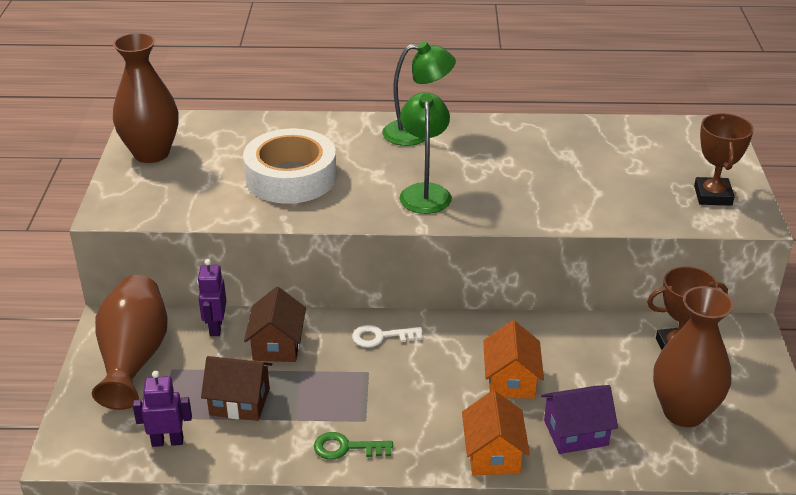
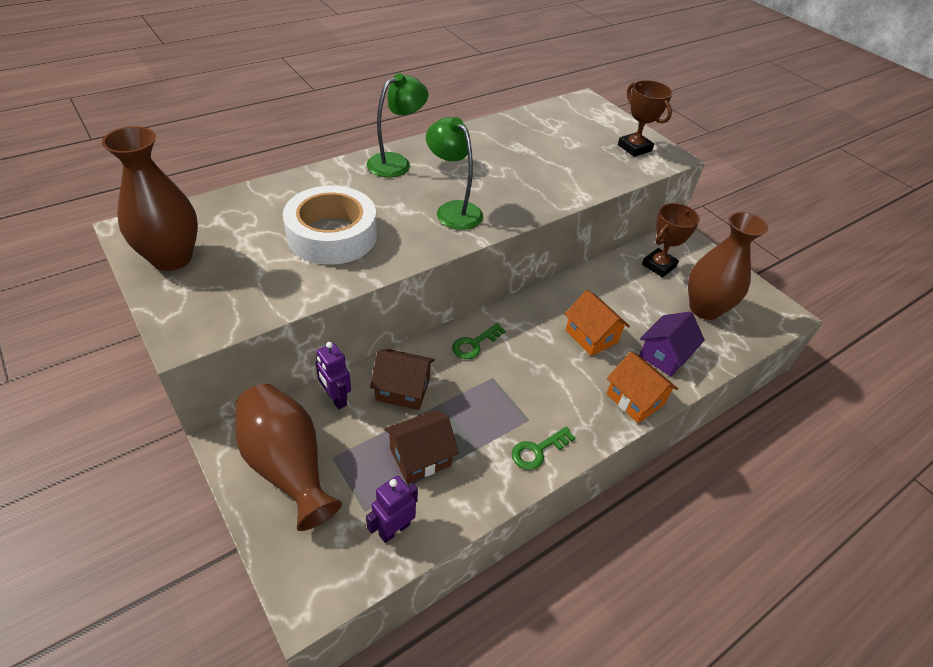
camera: 40 degrees left, 10 degrees up
brown house [244,287,306,362] -> brown house turned 45 degrees counterclockwise [370,349,435,410]
white key [352,325,423,348] -> green key [452,323,506,359]

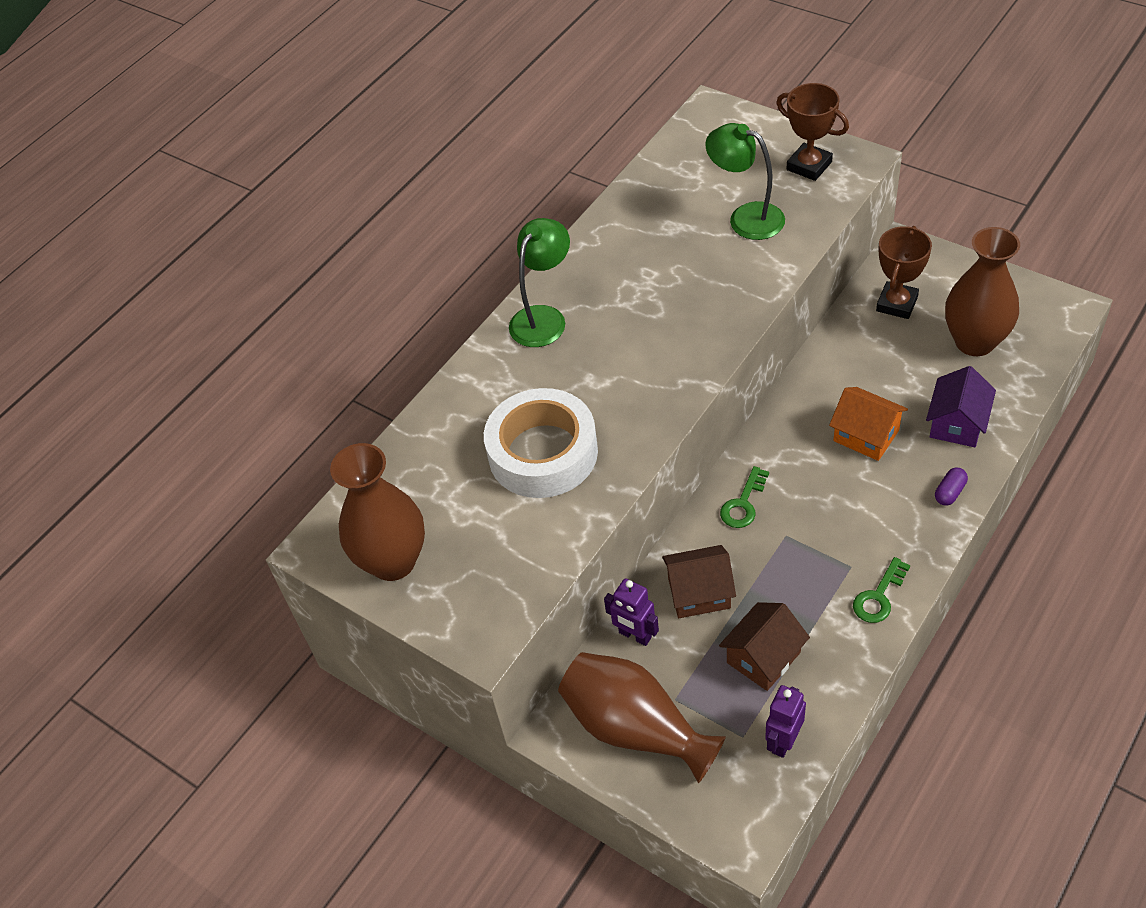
camera: 10 degrees left, 5 degrees up
green lamp [426,117,483,230] -> green lamp moved to [705,123,785,240]
orange house [606,352,678,423] -> purple capsule [935,468,968,506]

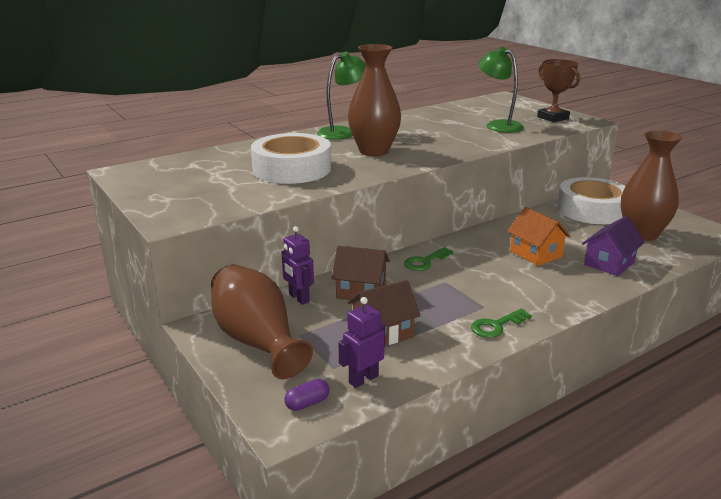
camera: 15 degrees right, 25 degrees down
brown vase [330,443,425,581] -> brown vase moved to [348,44,401,156]
brown trophy [876,226,932,319] -> white tape [557,177,625,224]
purple capsule [935,468,968,506] -> purple capsule moved to [285,379,329,411]

